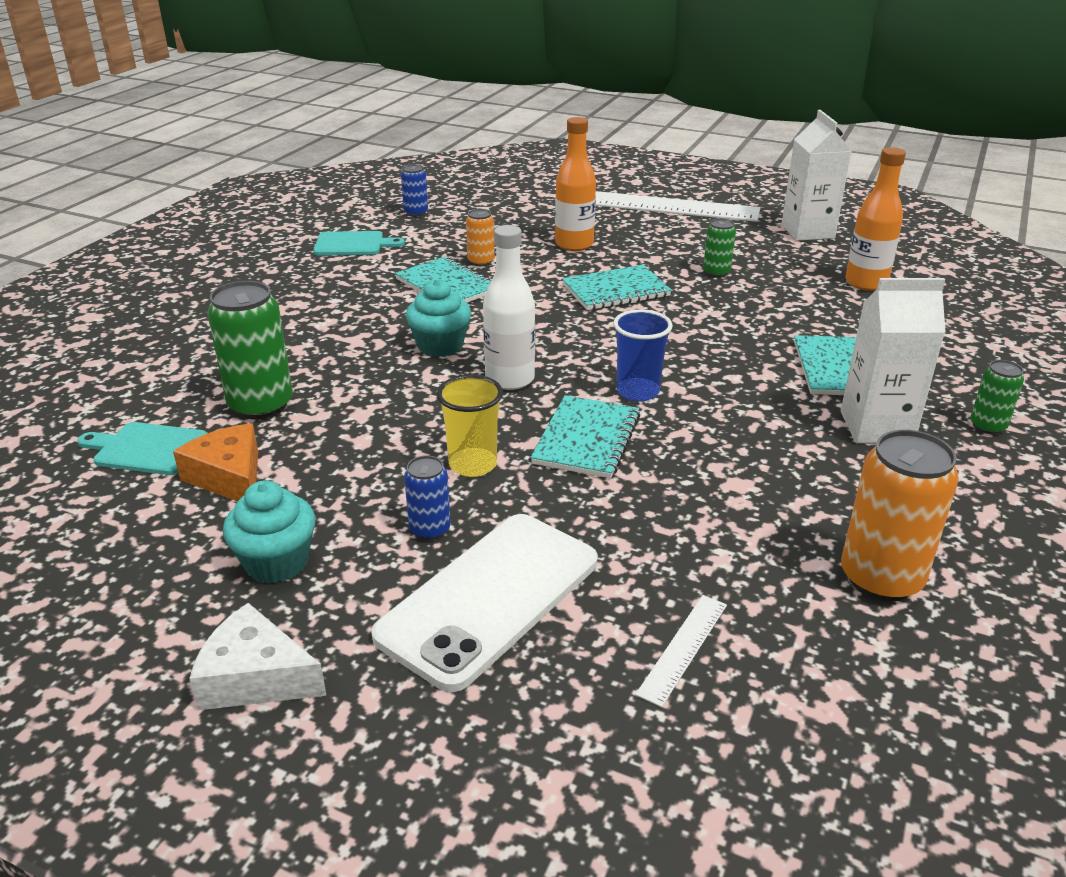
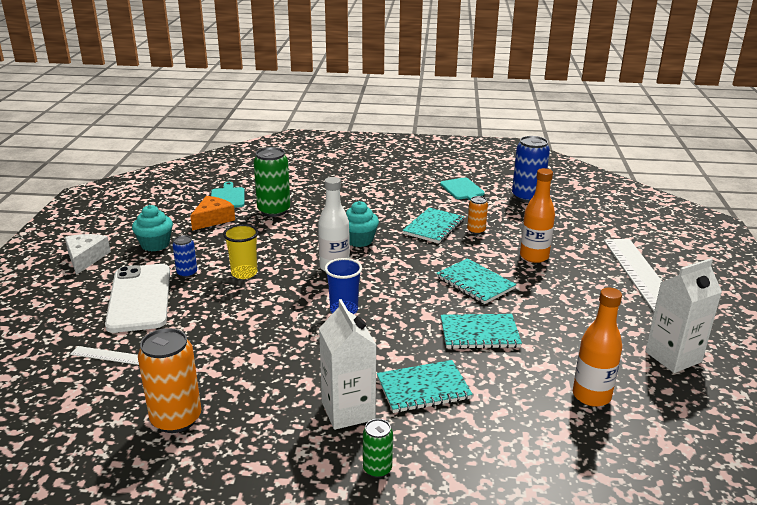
camera: 70 degrees right, 5 degrees down
white phone [371,514,598,692] -> white phone turned 60 degrees clockwise [105,264,170,333]
blue can [401,164,428,217] -> blue can [512,136,550,203], size x1.87
turquoise notebook [530,395,640,479] -> turquoise notebook moved to [441,314,522,349]
green can [703,218,736,277] -> none

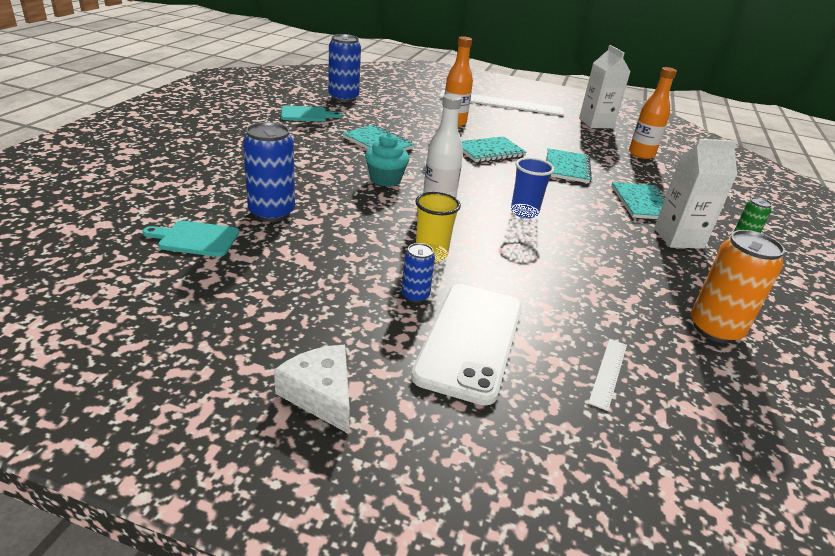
camera: 80 degrees left, 5 degrees up
white cheese [65,234,111,275] -> white cheese turned 45 degrees clockwise [274,345,350,434]
white phone [105,264,170,333] -> white phone turned 75 degrees counterclockwise [411,284,522,406]
turquoise cupcake [132,205,173,252] -> none
orange cheese [190,196,235,231] -> none
green can [253,147,290,217] -> blue can [243,122,295,222]
orange can [467,196,488,234] -> none

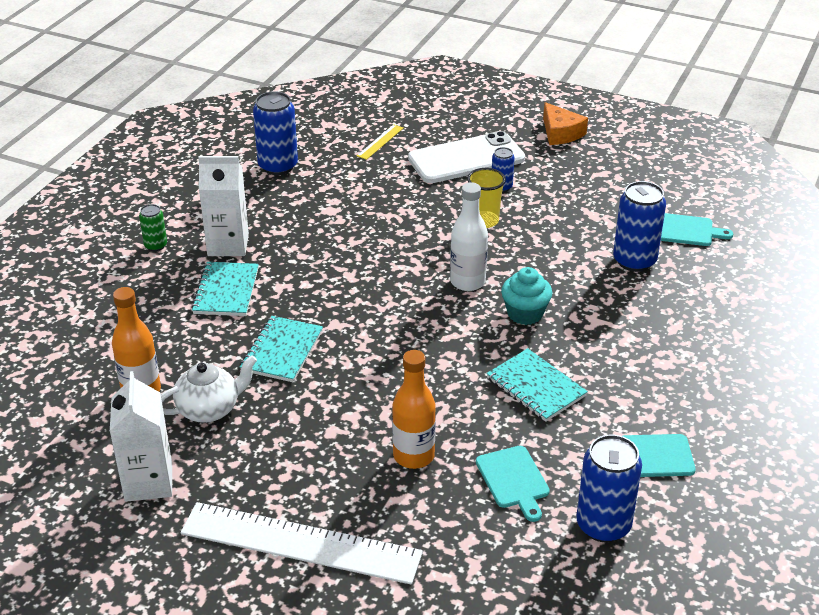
camera: 170 degrees left, 5 degrees up
white cheese [274,345,350,434] -> orange cheese [543,102,588,145]
white phone [411,284,522,406] -> white phone turned 45 degrees clockwise [408,131,525,183]
turquoise notebook [462,136,527,162] -> none
blue cup [511,157,555,219] -> none
white ruler [588,339,627,411] -> yellow ruler [357,124,403,160]
orange can [691,230,785,343] -> blue can [253,91,298,175]
none -> white teapot [161,355,257,423]
none -> turquoise cutting board [476,446,550,522]

